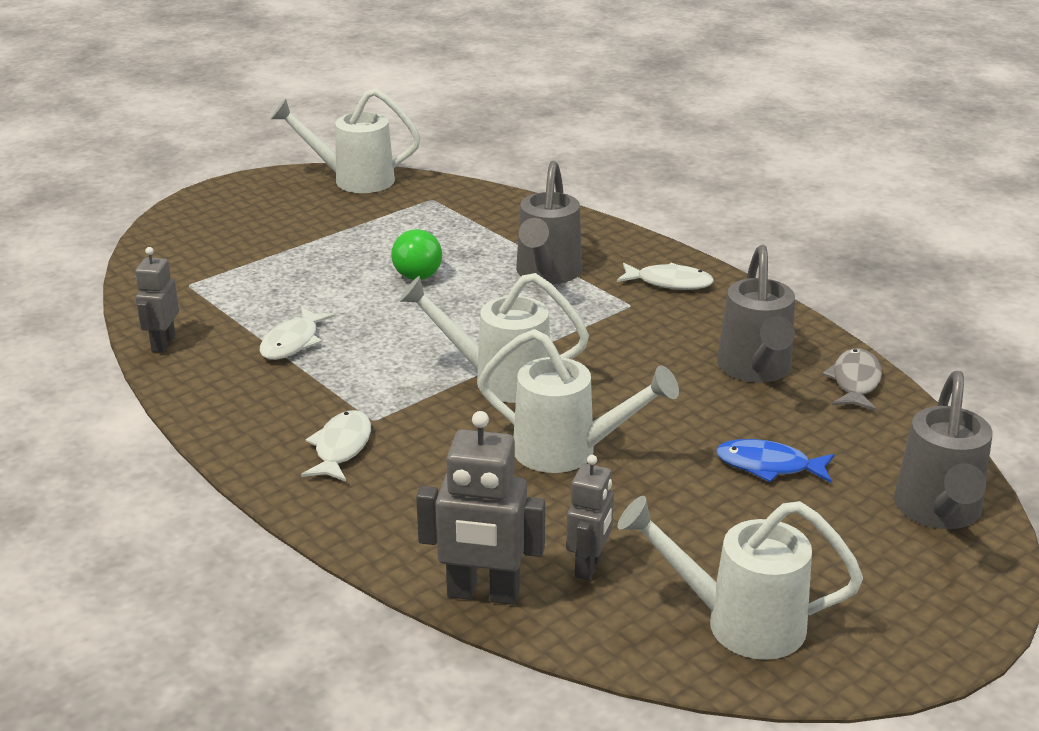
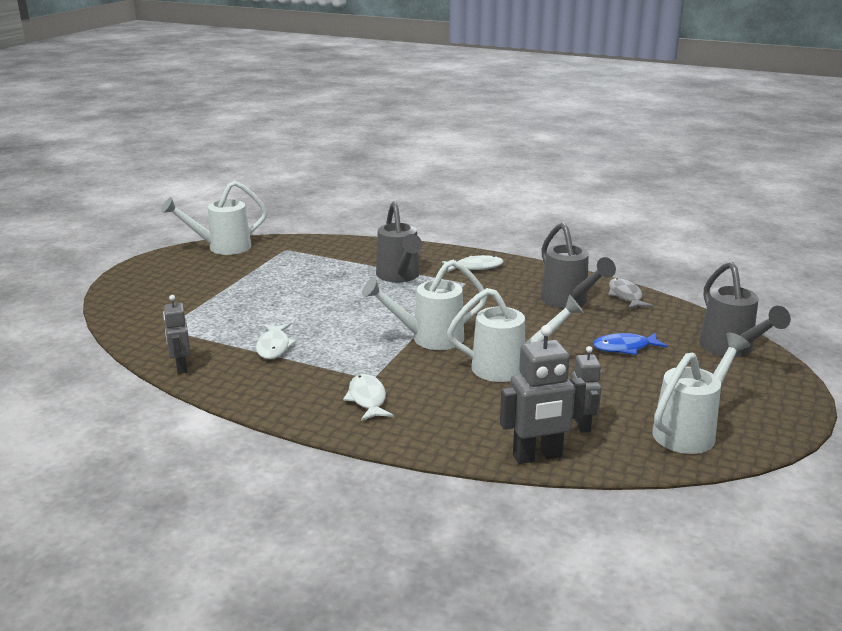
camera: 25 degrees left, 5 degrees down
green light bulb [391,229,442,280] -> none
white watering can [617,496,863,660] -> white watering can turned 150 degrees clockwise [652,332,750,454]

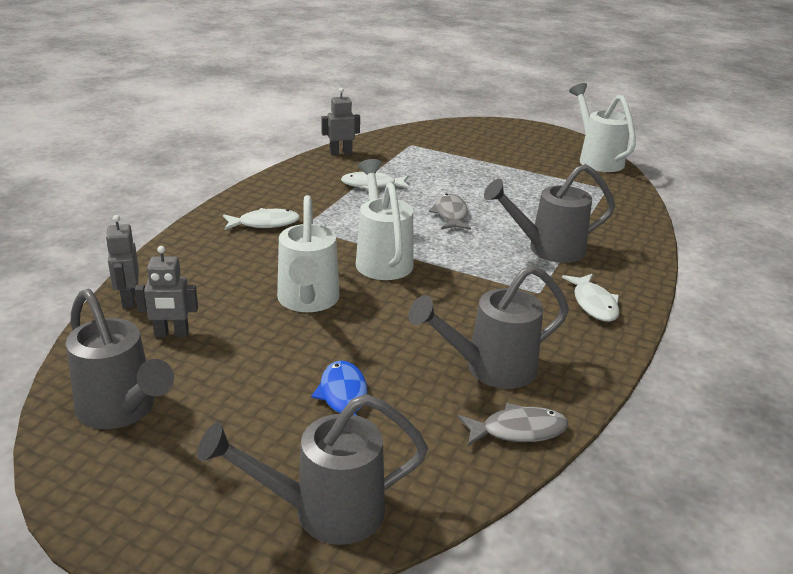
camera: 90 degrees right, 5 degrees up
grey robot [500,325,586,464] -> grey robot [105,215,139,309], size x0.64
white watering can [652,332,750,454] -> grey watering can [66,289,174,429]
none -> grey fish [429,193,471,230]

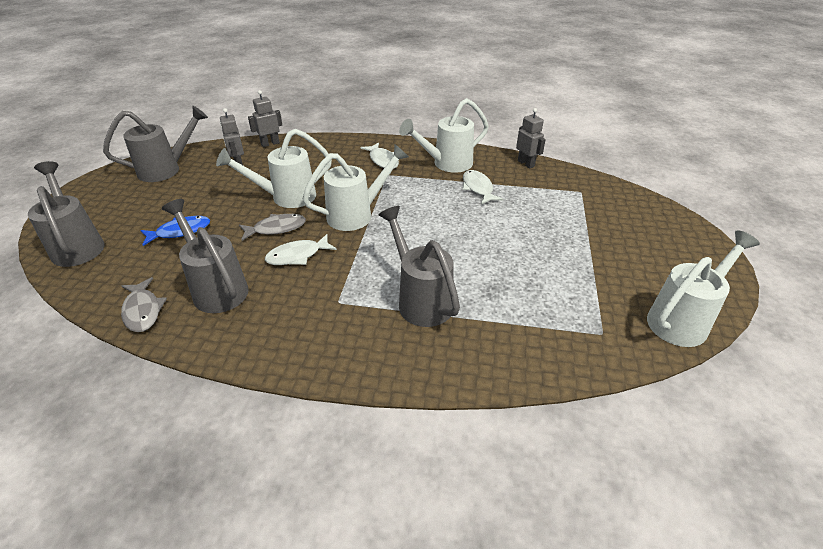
camera: 75 degrees right, 10 degrees up
grey watering can [66,289,174,429] -> grey watering can turned 150 degrees counterclockwise [103,106,208,182]
grey fish [429,193,471,230] -> grey fish moved to [239,214,306,241]
white fish [562,274,620,322] -> white fish moved to [265,234,337,265]
none -> white watering can [399,98,489,173]

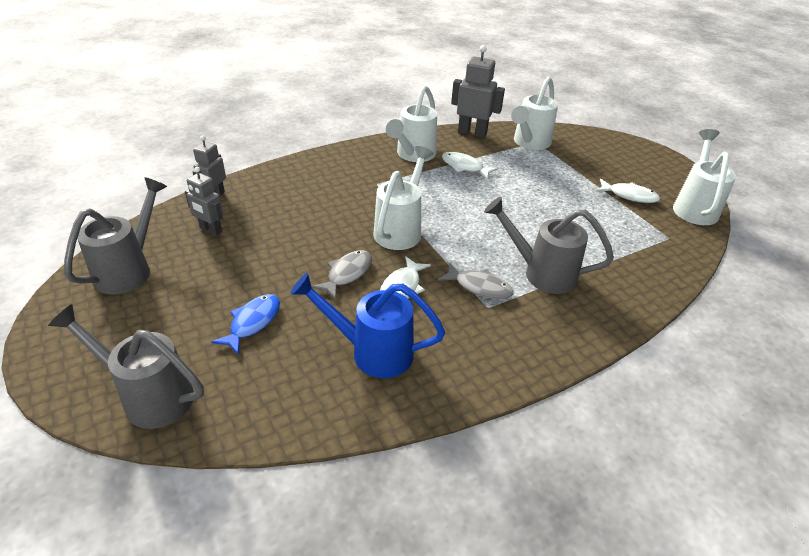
camera: 40 degrees left, 0 degrees up
grey fish [121,277,167,332] -> grey fish moved to [438,263,514,299]
grey watering can [162,199,249,313] -> blue watering can [290,273,445,378]
white watering can [216,129,332,208] -> white watering can moved to [511,76,558,150]
white fish [360,142,399,169] -> white fish moved to [596,179,660,203]
grey robot [516,108,546,169] -> grey robot [451,45,505,138], size x1.56

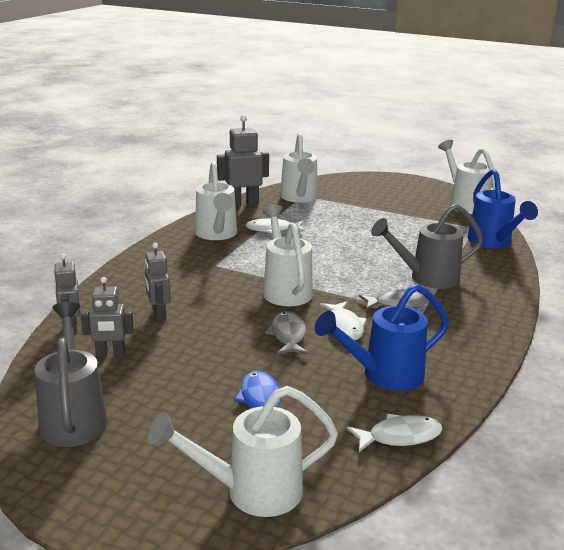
camera: 35 degrees left, 15 degrees down
grey watering can [48,304,204,429] -> white watering can [148,386,338,517]
white fish [596,179,660,203] -> white fish moved to [347,414,443,452]
none -> grey robot [145,243,171,321]
none -> blue watering can [468,169,538,248]

